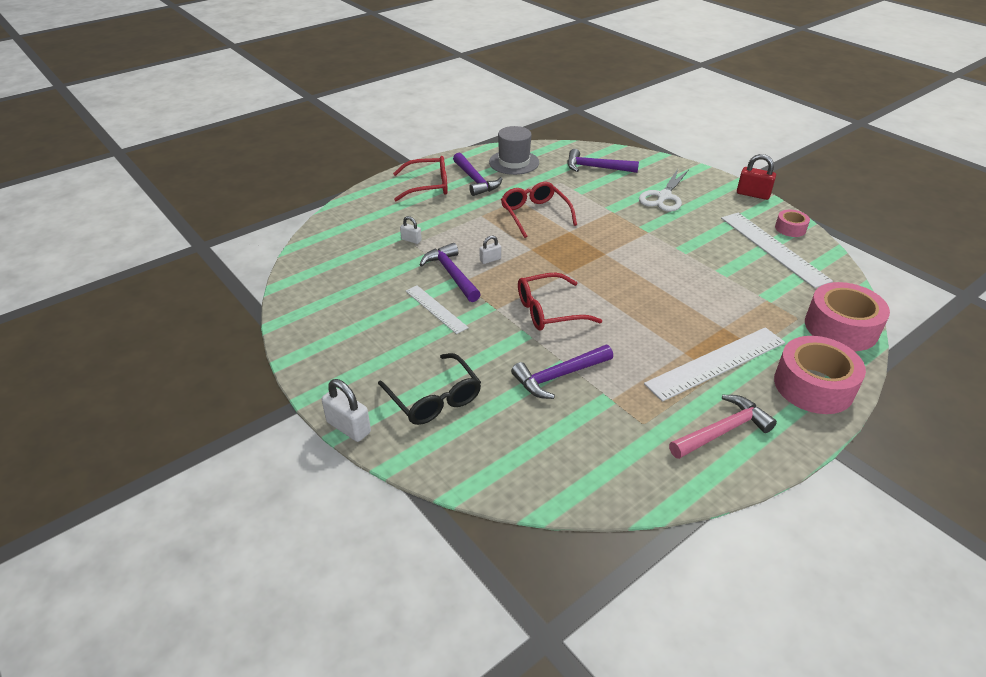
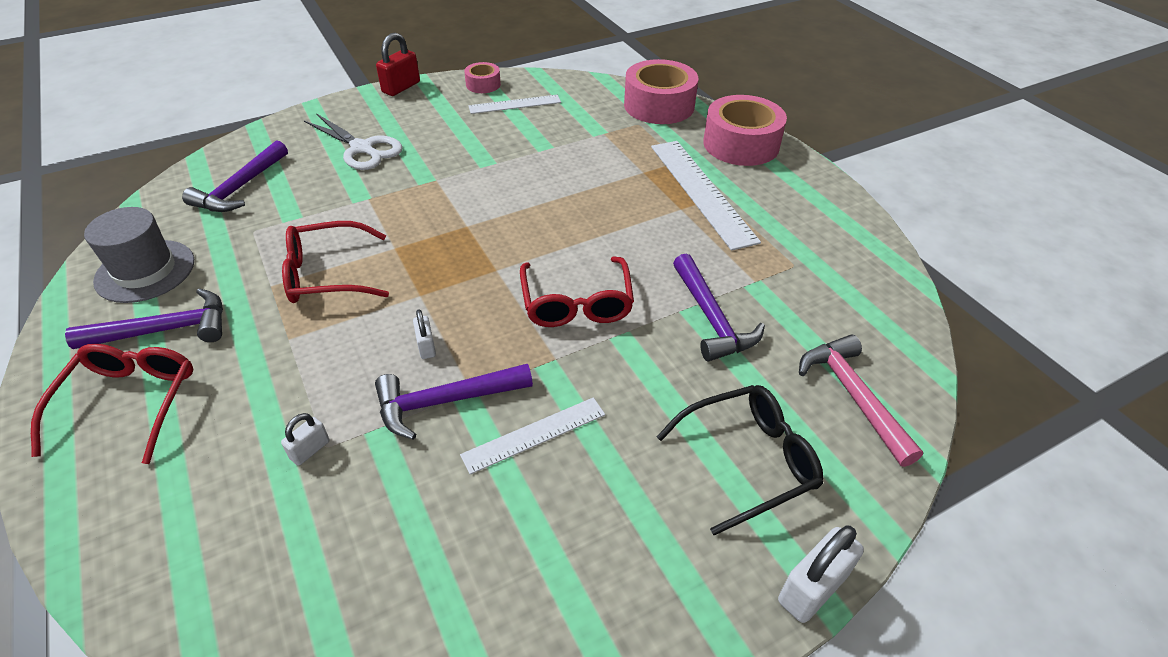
camera: 80 degrees left, 5 degrees up
pink hammer [669,395,777,459] -> pink hammer moved to [799,334,923,467]
white ruler [721,213,833,288] -> white ruler [468,95,561,114], size x0.58

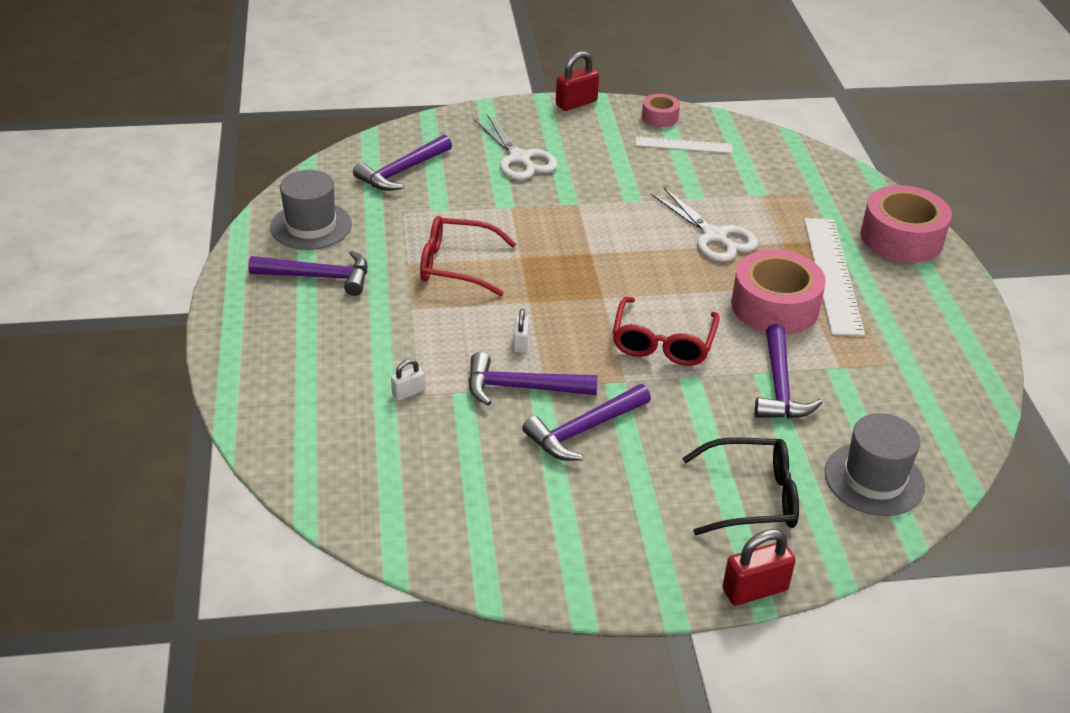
camera: 20 degrees right, 5 degrees down
red glasses [31,344,193,464] -> none
white ruler [460,397,605,474] -> purple hammer [522,384,651,461]
pink tape [624,59,698,124] -> pink tape moved to [731,249,826,335]
white padlock [778,525,864,623] -> red padlock [723,529,796,605]
pink hammer [799,334,923,467] -> grey hat [825,413,925,516]
none -> white scissors [651,188,758,262]

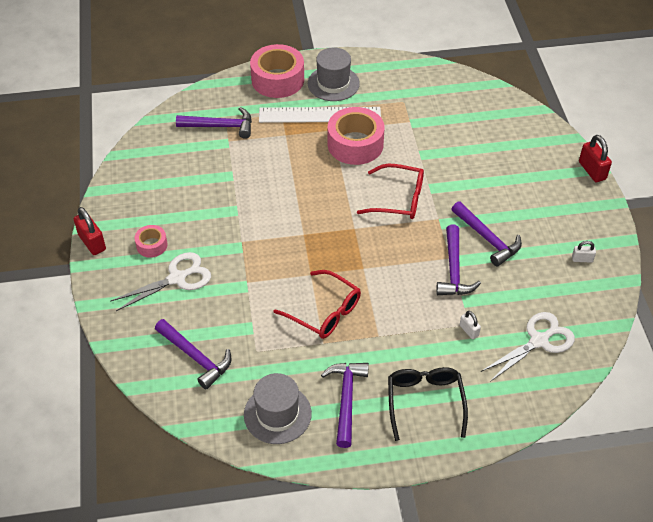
camera: 90 degrees left, 10 degrees up
red glasses [420,216,516,296] -> red glasses turned 60 degrees counterclockwise [273,270,361,339]
white padlock [513,309,529,353] -> white padlock moved to [572,241,596,263]
white ruler [635,136,732,154] -> none
pink tape [642,94,680,127] -> pink tape moved to [134,225,168,258]
white scissors [651,188,758,262] -> white scissors moved to [481,312,575,382]
black glasses [682,437,799,535] -> black glasses moved to [388,367,468,441]
purple hammer [755,324,822,419] -> purple hammer moved to [176,107,252,139]
grey hat [825,413,925,516] -> grey hat moved to [308,48,360,101]

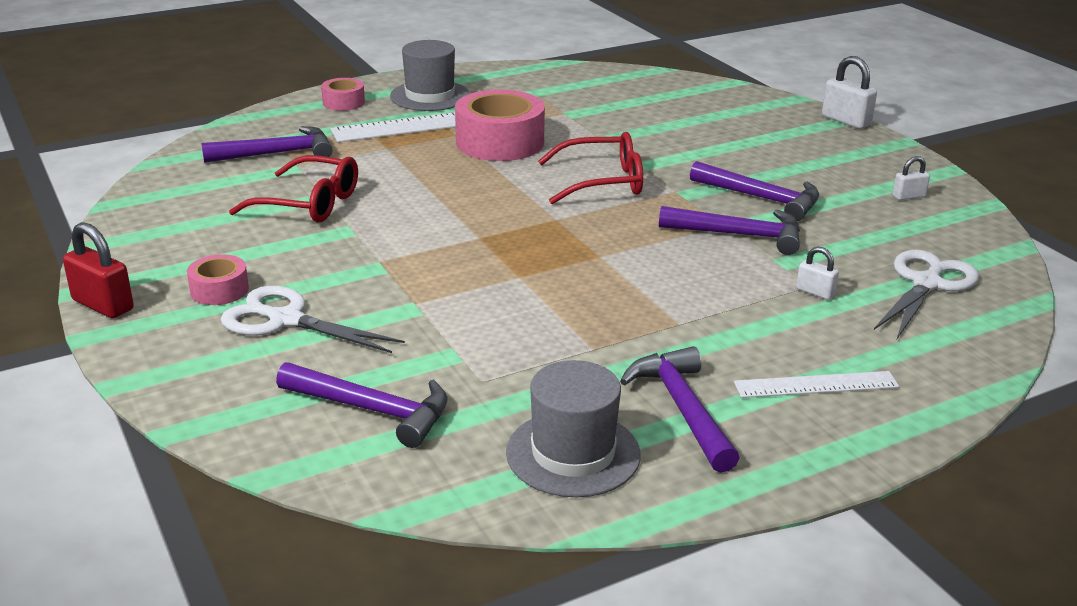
camera: 20 degrees left, 20 degrees down
white scissors [110,252,211,311] -> white scissors turned 105 degrees counterclockwise [221,286,405,353]
pink tape [250,44,304,98] -> pink tape [321,78,365,111], size x0.51
red glasses [273,270,361,339] -> red glasses moved to [229,155,358,223]
black glasses [388,367,468,441] -> white ruler [734,371,899,398]
purple hammer [436,225,481,295] -> purple hammer turned 60 degrees counterclockwise [659,206,800,255]
red padlock [579,135,612,182] -> white padlock [822,56,877,129]

